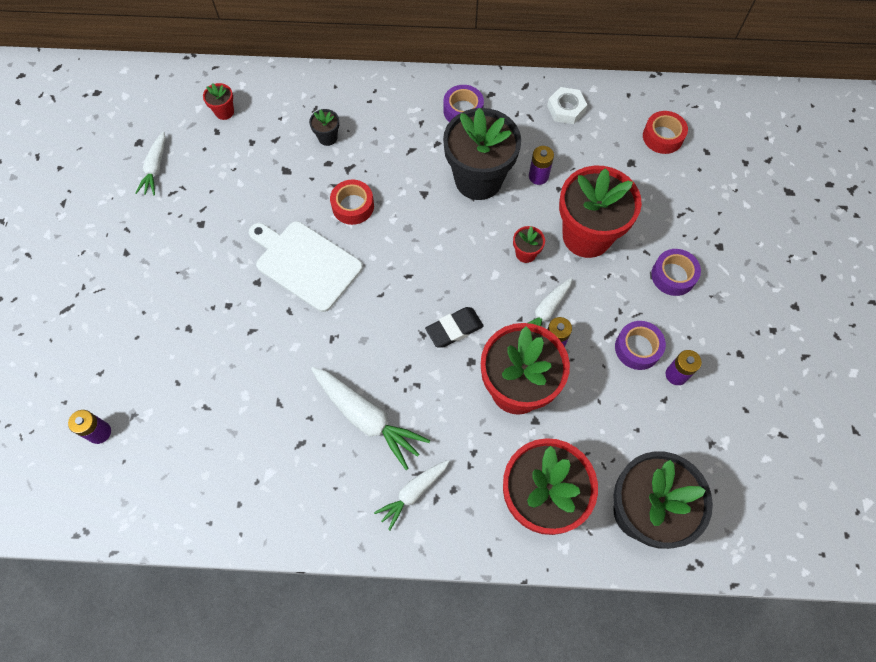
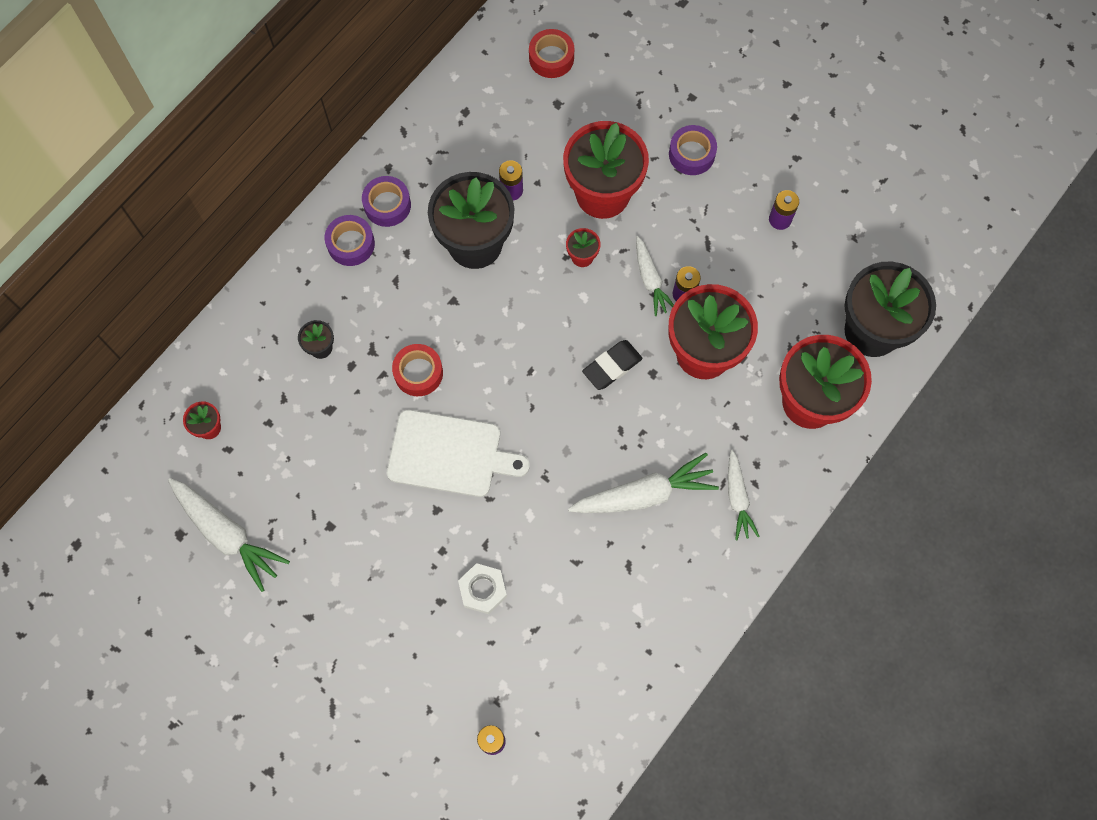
camera: 55 degrees left, 5 degrees up
white carrot [135,131,166,195] -> white carrot [168,478,290,592], size x1.63
white cutting board [249,221,363,312] -> white cutting board turned 150 degrees counterclockwise [387,410,530,497]
black eraser [425,307,484,348] -> black eraser turned 45 degrees clockwise [582,340,643,390]
white nut [547,87,587,124] -> white nut moved to [458,563,507,614]
purple tape [615,321,666,370] -> purple tape moved to [325,215,375,266]

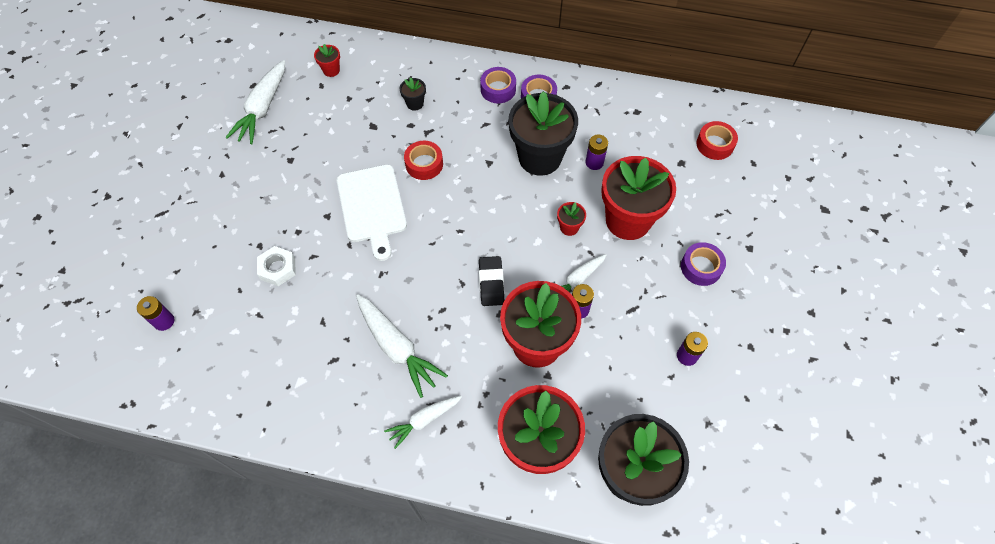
camera: 65 degrees right, 10 degrees down
black eraser [582,340,643,390] -> black eraser turned 60 degrees clockwise [479,256,504,306]

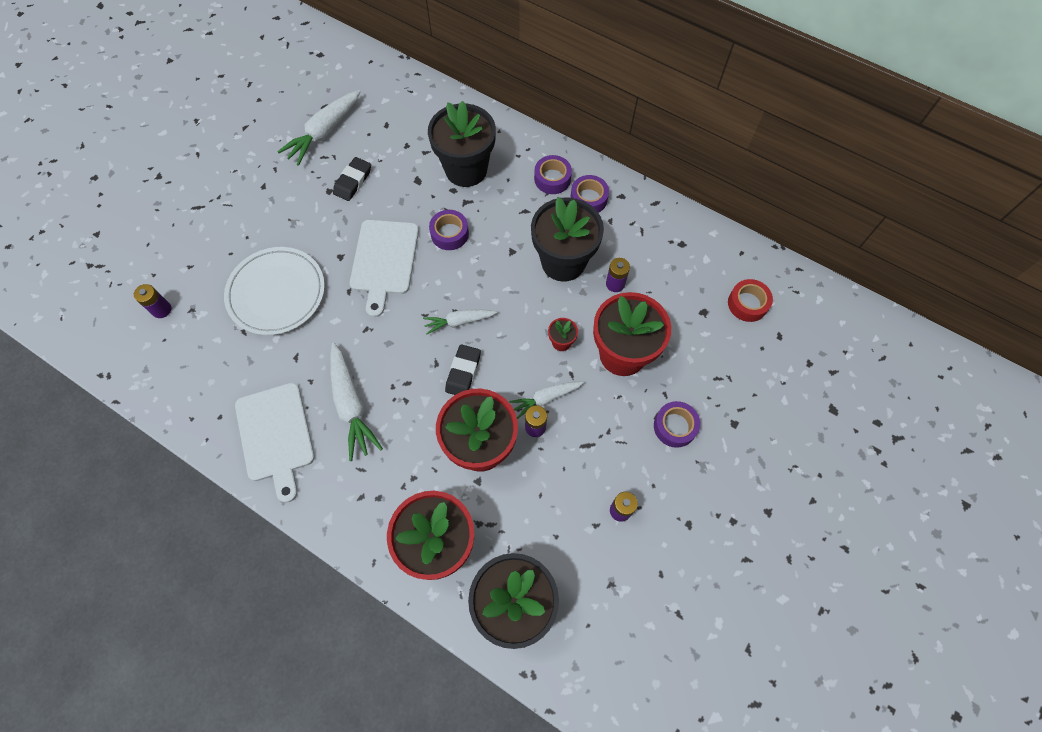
camera: 20 degrees right, 5 degrees up
white nut [257,246,296,286] -> white plate [224,247,325,335]
red flower pot [314,44,340,77] -> none
white carrot [384,396,462,449] -> white carrot moved to [423,309,497,334]
black flower pot [400,77,426,111] -> black flower pot [428,101,496,187], size x2.42
red tape [404,141,443,180] -> purple tape [429,210,469,250]
none -> white cutting board [235,383,315,503]
none -> black eraser [333,157,371,201]

